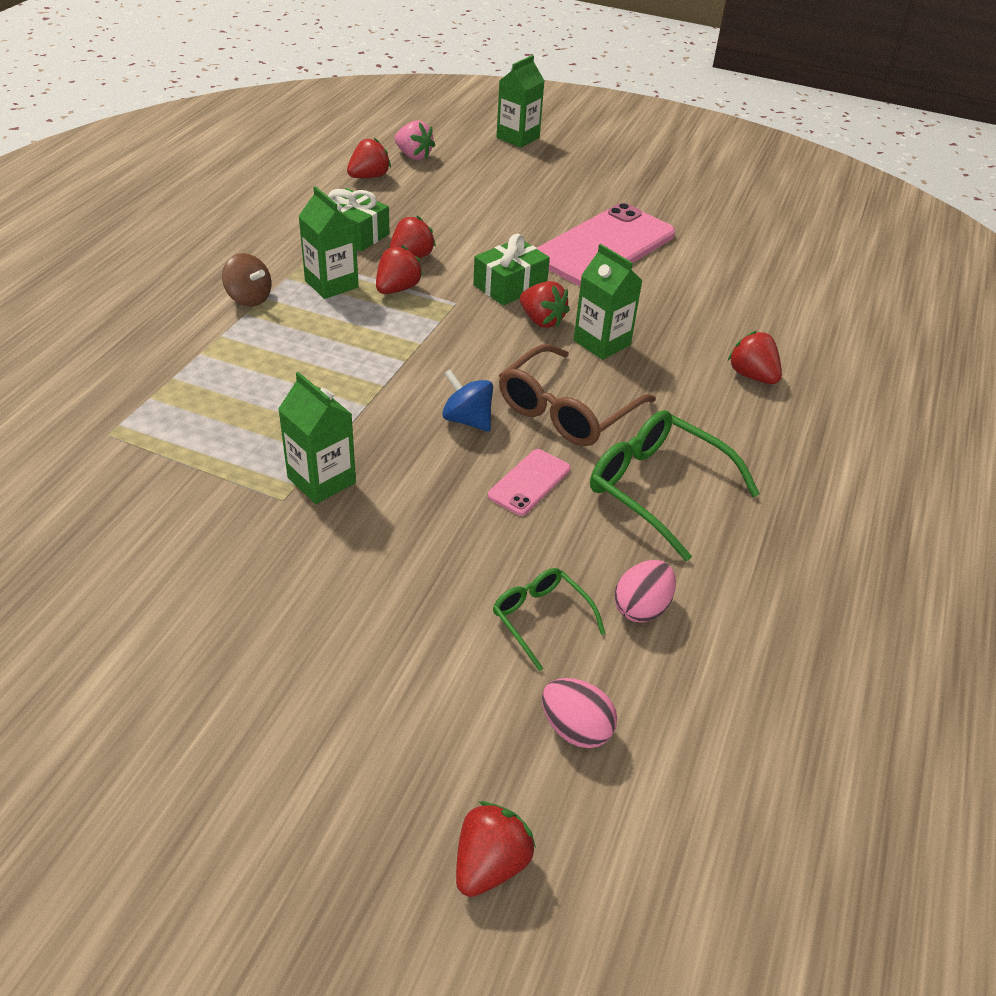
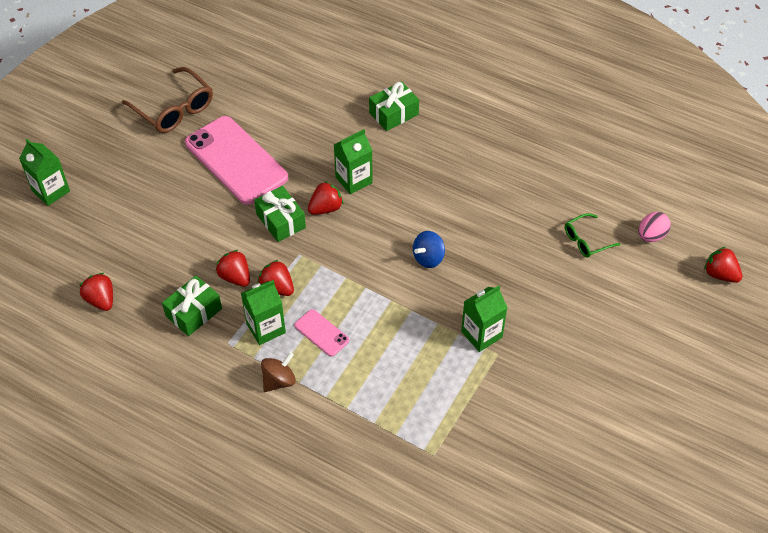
camera: 80 degrees left, 10 degrees up
pink strawberry [395,120,435,160] -> none
pink phone [488,449,570,516] -> pink phone moved to [294,309,349,357]
brown glasses [499,344,656,446] -> brown glasses moved to [122,67,213,133]
green glasses [590,410,760,561] -> none
pink egg [614,560,676,623] -> none
red strawberry [728,331,782,384] -> green gift [369,81,419,131]

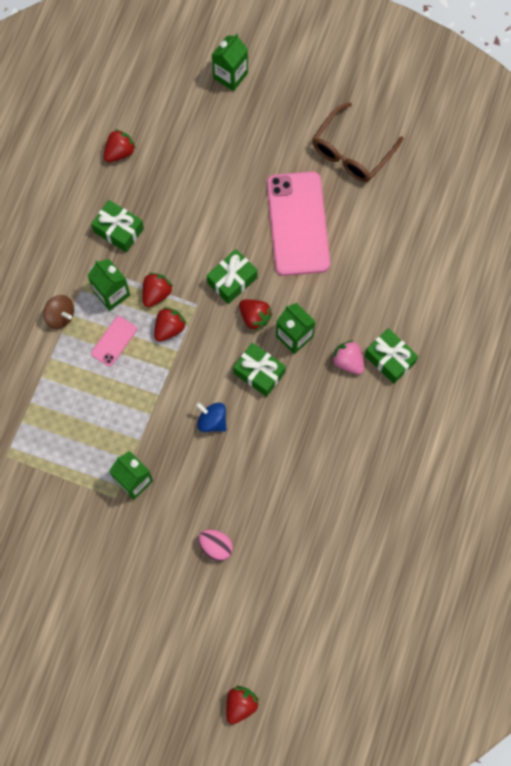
camera: 80 degrees right, 20 degrees up
pink phone [185,116,288,205] -> pink phone turned 45 degrees counterclockwise [267,171,330,276]
red strawberry [216,250,250,287] -> red strawberry moved to [154,307,186,342]
green glasses [565,213,620,258] -> none
pink egg [639,212,671,242] -> pink egg moved to [198,529,233,561]
none -> green gift [233,343,286,397]
none -> pink strawberry [331,340,365,375]

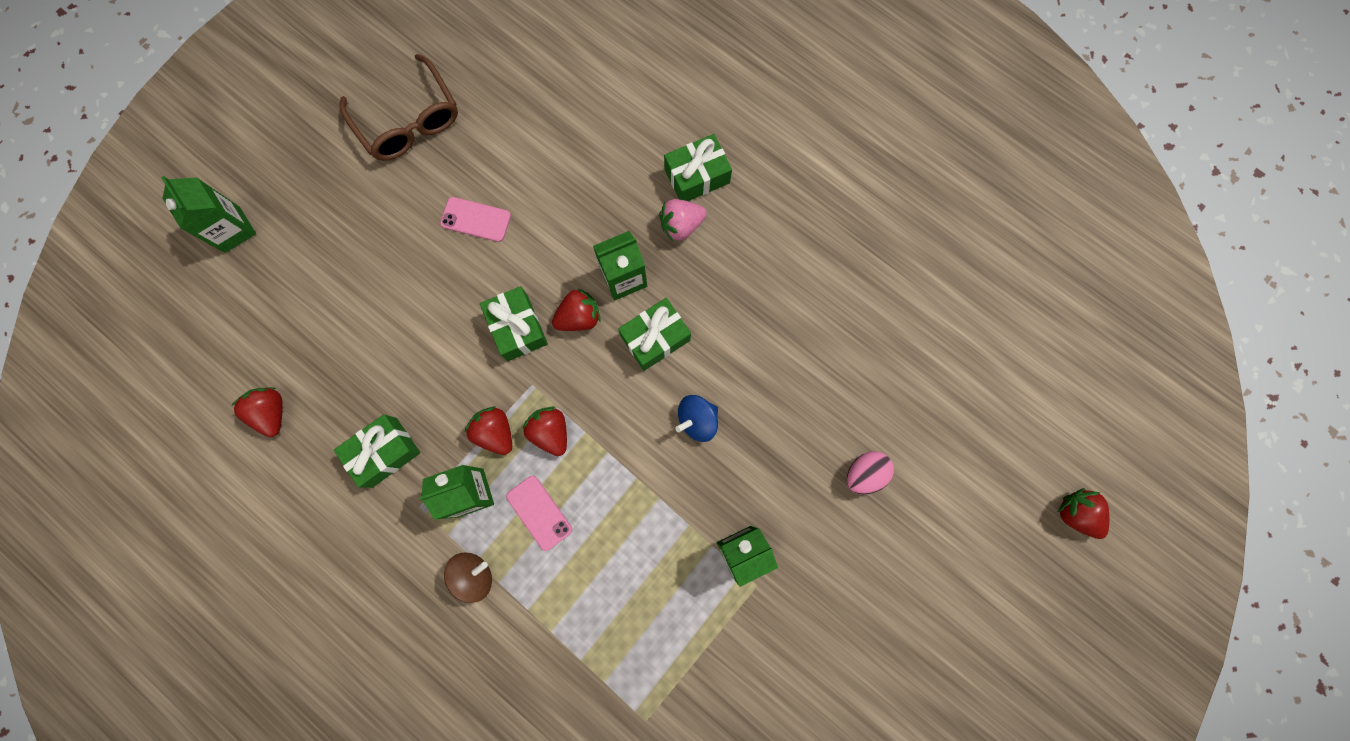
camera: 70 degrees left, 5 degrees up
pink phone [267,171,330,276] -> pink phone [440,197,511,242], size x0.45

